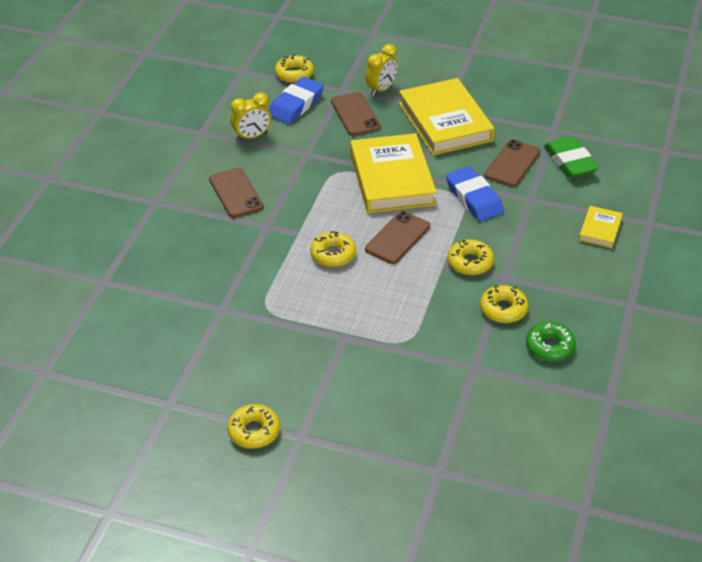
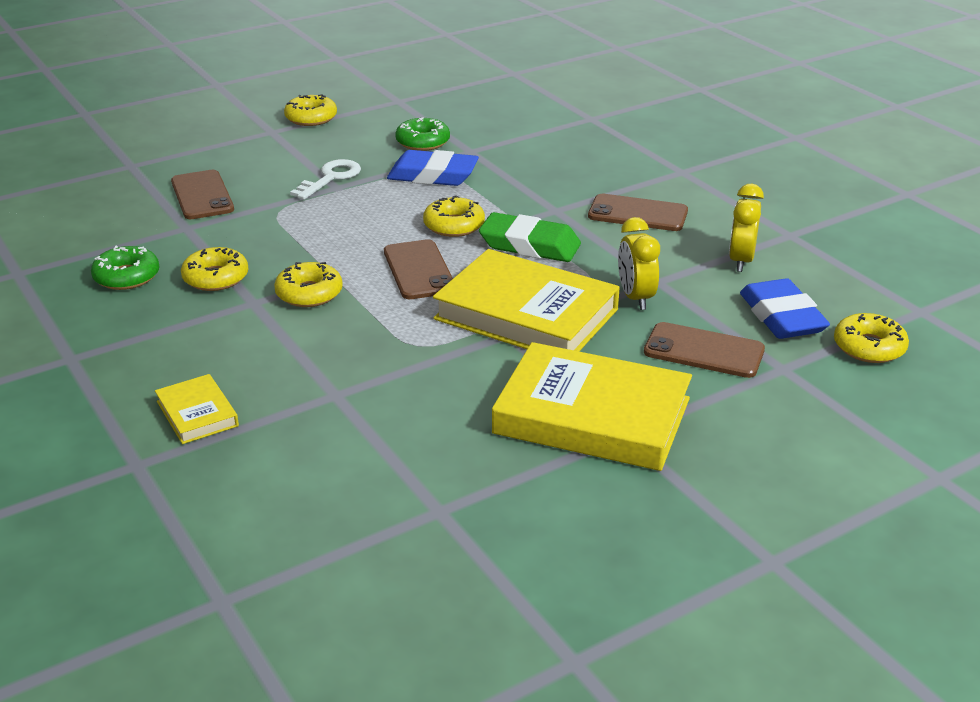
camera: 130 degrees right, 10 degrees down
yellow clock [366,44,398,96] -> yellow clock moved to [618,217,660,310]
blue eraser [446,166,504,222] -> blue eraser moved to [387,150,479,186]
brown phone [484,140,540,187] -> brown phone moved to [171,170,234,219]
green eraser [544,136,599,178] -> green eraser moved to [479,212,581,262]
none -> white key [290,159,361,200]
none -> green donut [395,117,450,151]

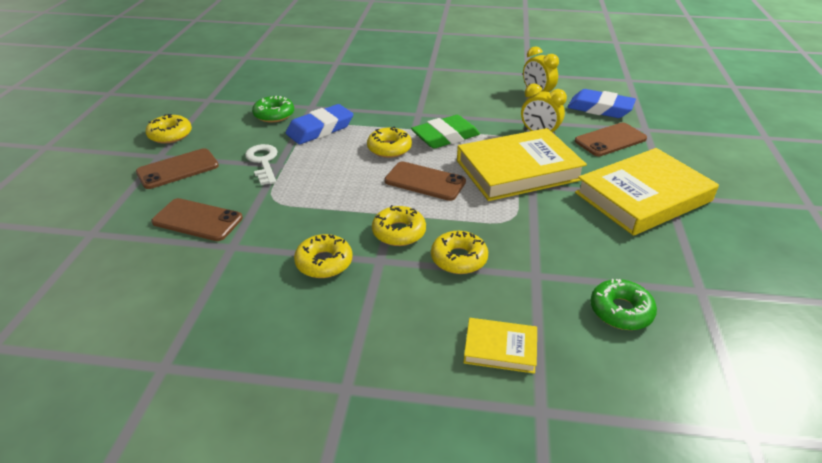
camera: 50 degrees left, 5 degrees up
green donut [91,246,160,290] -> green donut moved to [590,279,657,330]
brown phone [588,194,688,231] -> brown phone moved to [136,148,219,189]
yellow donut [834,313,909,363] -> yellow donut moved to [431,231,488,274]

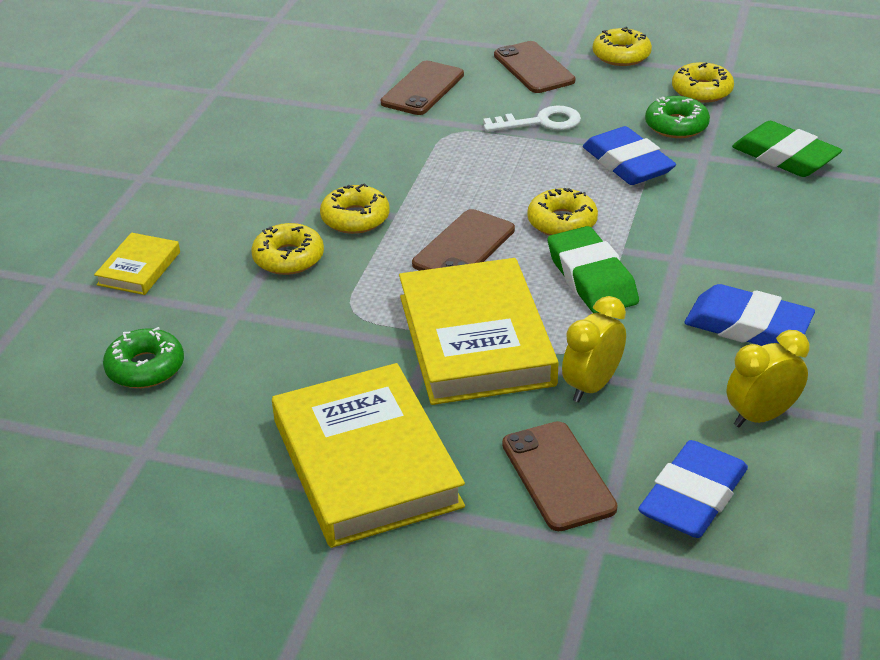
camera: 100 degrees right, 0 degrees up
yellow donut [294,234,353,278] -> yellow donut moved to [672,62,734,103]
none -> blue eraser [685,284,815,346]
none -> green eraser [732,121,842,177]

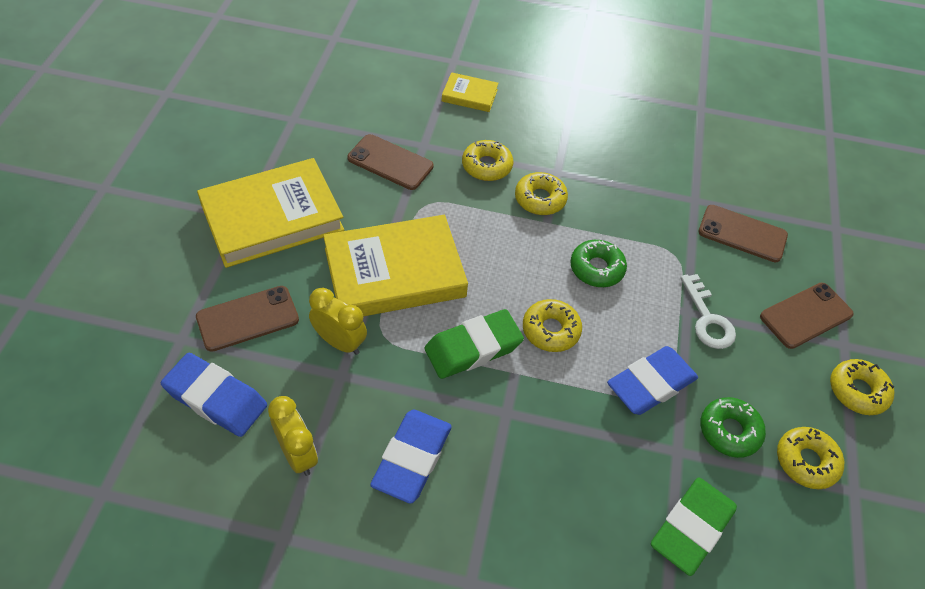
camera: 80 degrees right, 15 degrees up
green donut [103,327,184,388] -> green donut moved to [570,240,627,287]
brown phone [412,209,515,271] -> brown phone moved to [347,134,434,190]

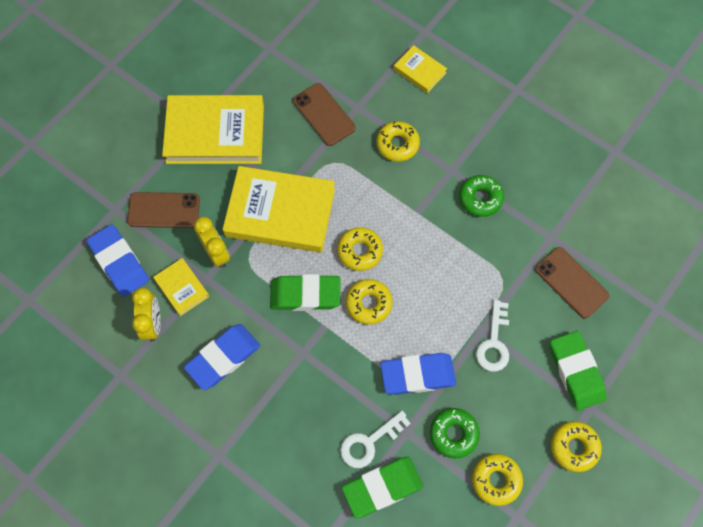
camera: 30 degrees right, 15 degrees up
yellow donut [515,172,568,215] -> yellow donut moved to [337,227,383,271]
green donut [570,240,627,287] -> green donut moved to [459,175,504,217]
brown phone [760,283,854,349] -> green eraser [550,331,607,411]
none -> yellow book [153,258,209,316]
none -> white key [340,411,411,468]

